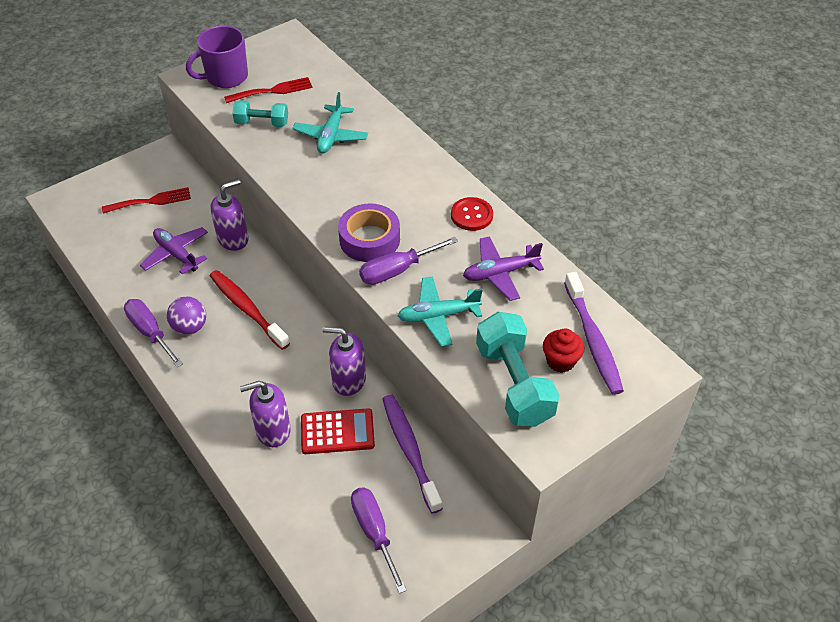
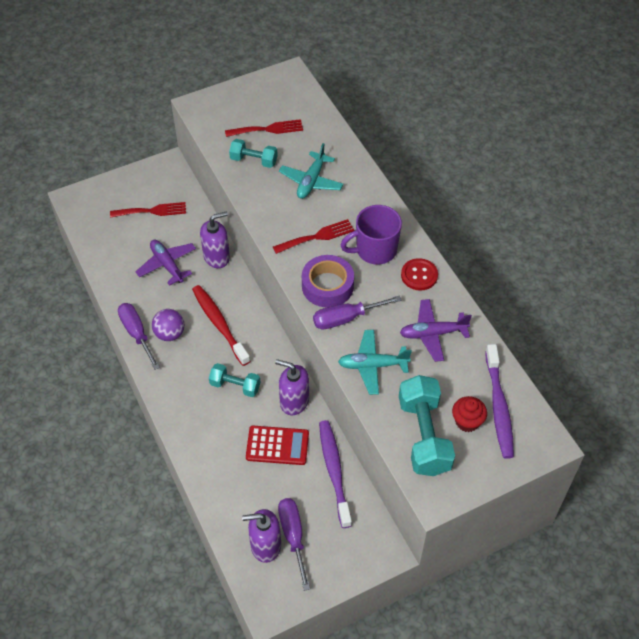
camera: 10 degrees right, 5 degrees up
purple mug [186,26,248,88] -> purple mug moved to [341,205,402,265]
purple soap dispenser [240,381,291,447] -> purple soap dispenser moved to [242,509,281,563]
none -> turquoise dumbbell [209,363,260,397]
none -> red fork [273,219,354,254]

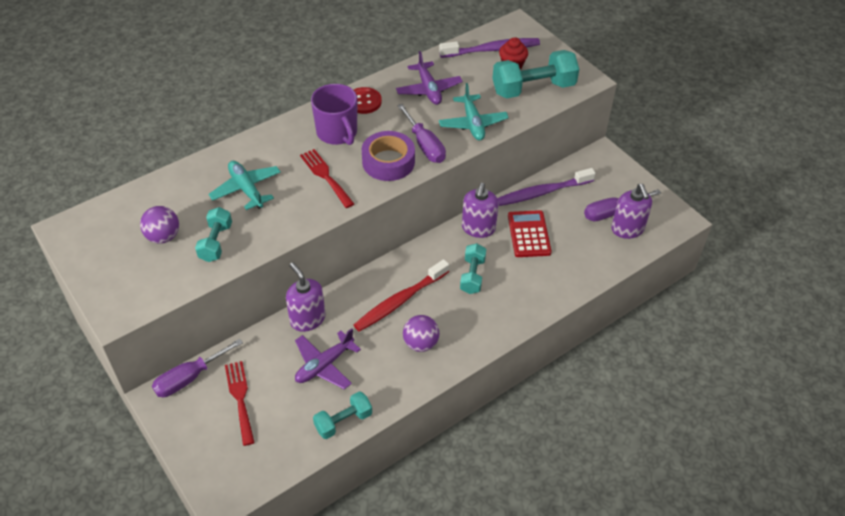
camera: 100 degrees left, 5 degrees down
purple screwdriver [118,303,160,370] -> purple screwdriver moved to [152,338,243,397]
red fork [225,119,303,137] -> purple ball [140,206,179,243]
turquoise plane [279,143,344,199] -> turquoise plane turned 135 degrees counterclockwise [209,161,281,210]
none -> turquoise dumbbell [313,392,372,439]

